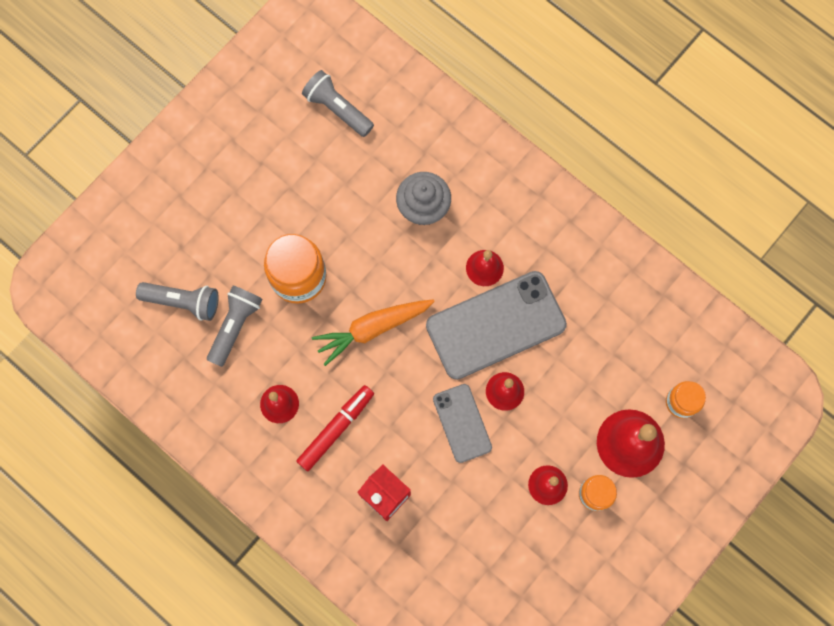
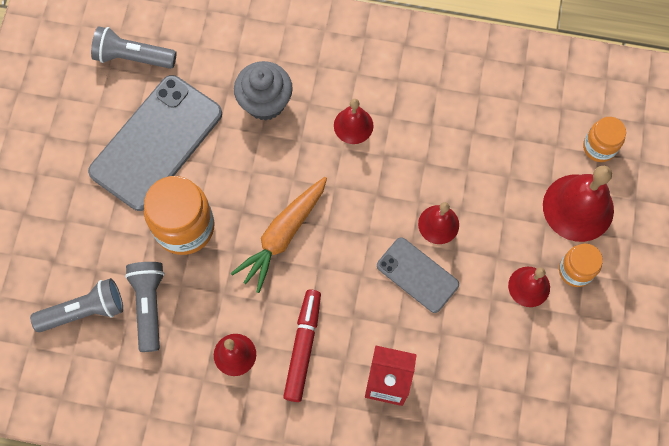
camera: 30 degrees left, 5 degrees down
grey phone [426,271,567,380] -> grey phone moved to [88,75,222,211]

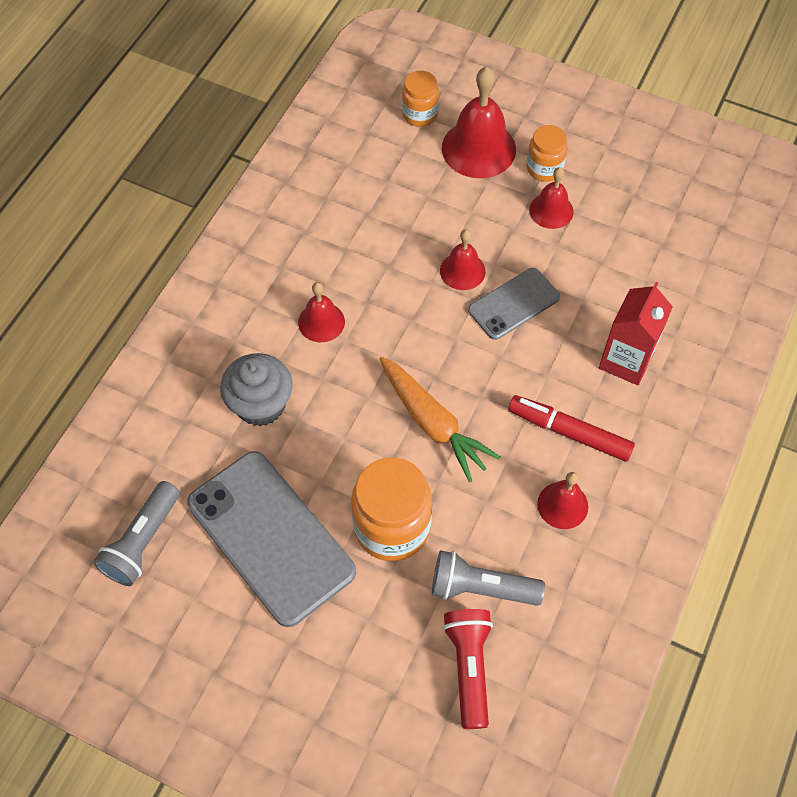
camera: 75 degrees left, 10 degrees down
grey flashlight [30,278,123,332] -> red flashlight [443,609,493,729]

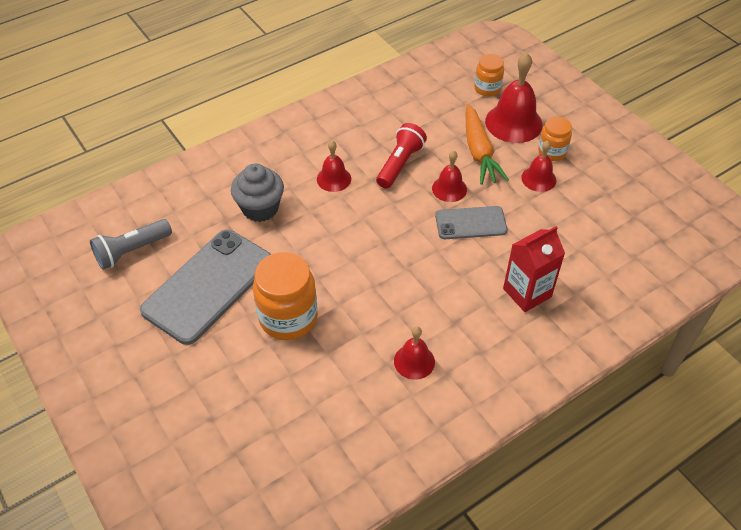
camera: 30 degrees right, 10 degrees down
grey phone [187,451,356,627] -> grey phone turned 45 degrees clockwise [140,229,271,345]
orange carrot [380,357,500,482] -> orange carrot moved to [466,104,509,185]
grey flashlight [432,550,545,606] -> none
red flashlight [443,609,493,729] -> red flashlight moved to [376,123,427,189]
red marker [508,395,635,462] -> none

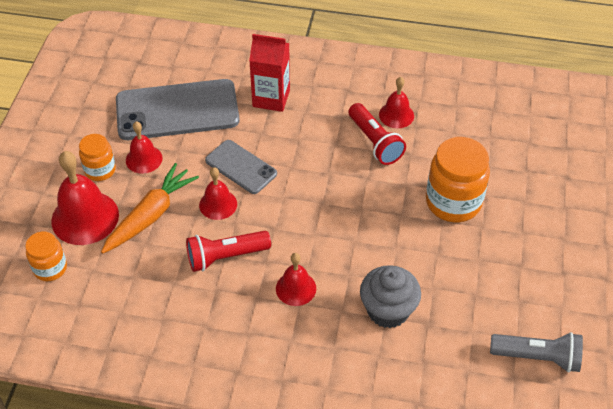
camera: 135 degrees left, 0 degrees up
grey phone [140,229,271,345] -> grey phone moved to [116,79,240,140]
none -> red flashlight [349,103,406,165]

